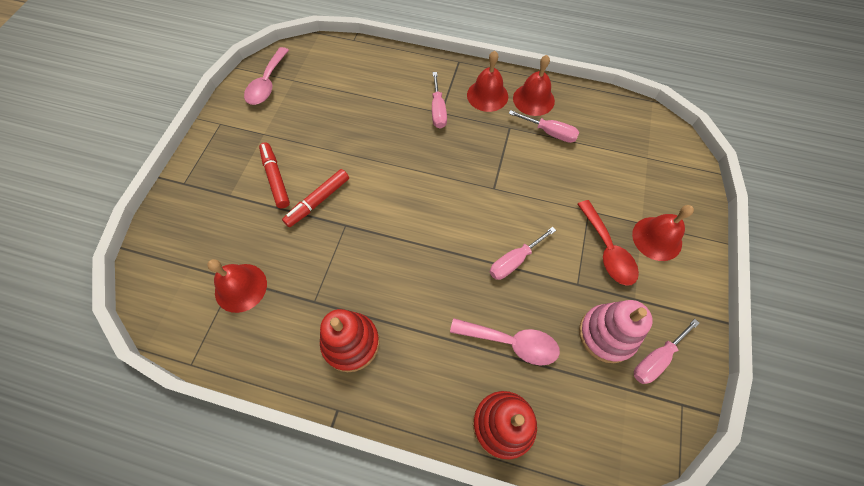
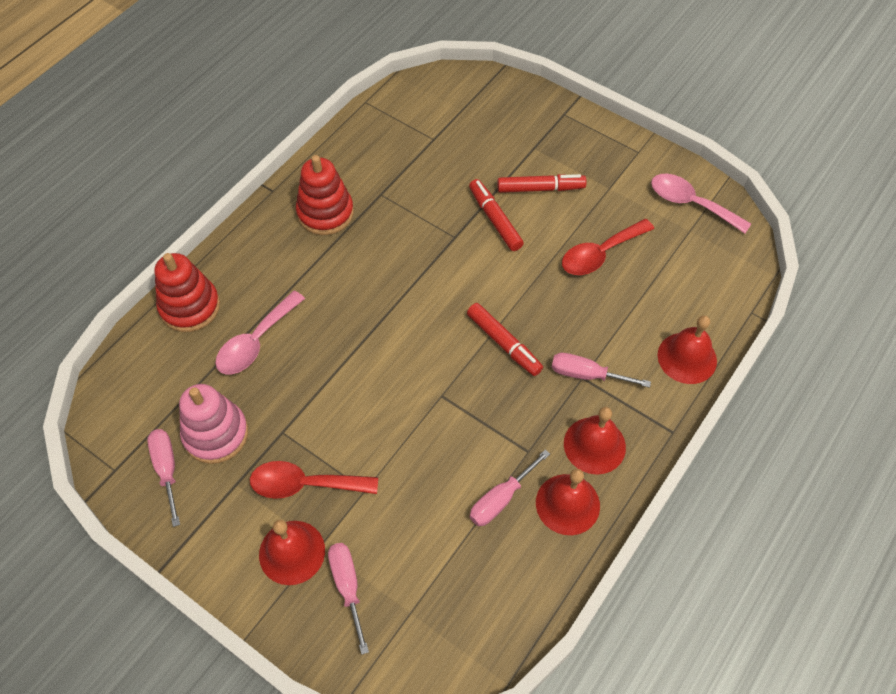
camera: 110 degrees right, 5 degrees down
red bell [207,259,267,313] -> red bell moved to [658,315,717,384]
pink screwdriver [490,227,556,280] -> pink screwdriver moved to [328,543,369,655]
none -> red marker [467,303,543,376]
none -> red spoon [562,219,654,275]

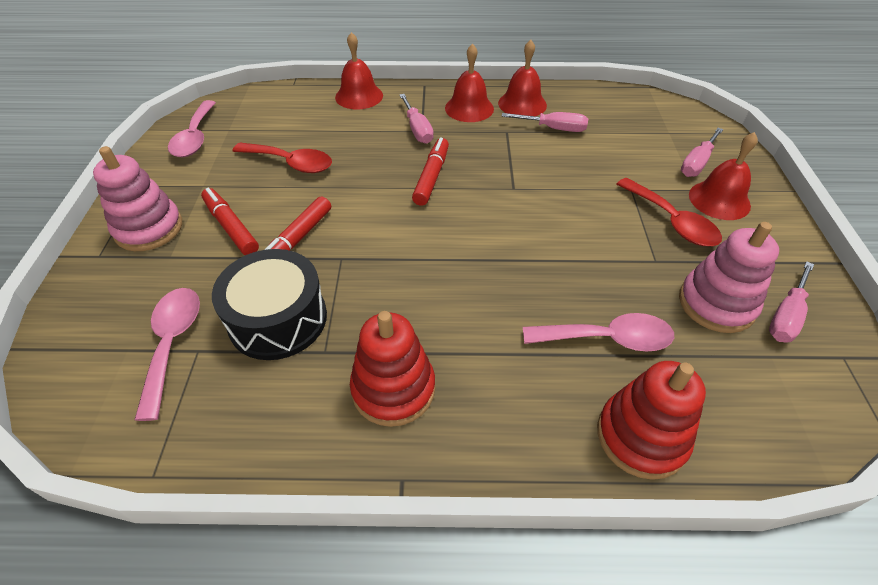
camera: 125 degrees left, 10 degrees down
none -> pink stacking toy [93,146,182,251]
none -> pink spoon [135,288,200,421]
none -> black drum [212,249,327,360]

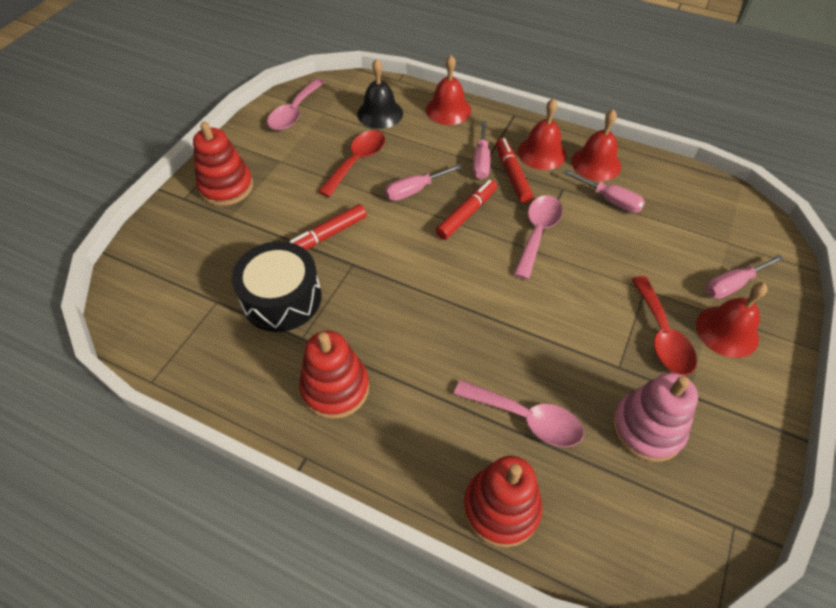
camera: 25 degrees right, 5 degrees up
pink stacking toy [93,146,182,251] -> red stacking toy [193,122,253,206]
pink spoon [135,288,200,421] -> pink spoon moved to [514,195,563,280]
red marker [201,188,259,255] -> red marker moved to [496,138,533,203]
red spoon [232,143,332,173] -> red spoon turned 105 degrees counterclockwise [318,130,385,197]
pink screwdriver [769,261,814,343] -> pink screwdriver moved to [385,164,462,201]
none -> black bell [357,59,403,129]

